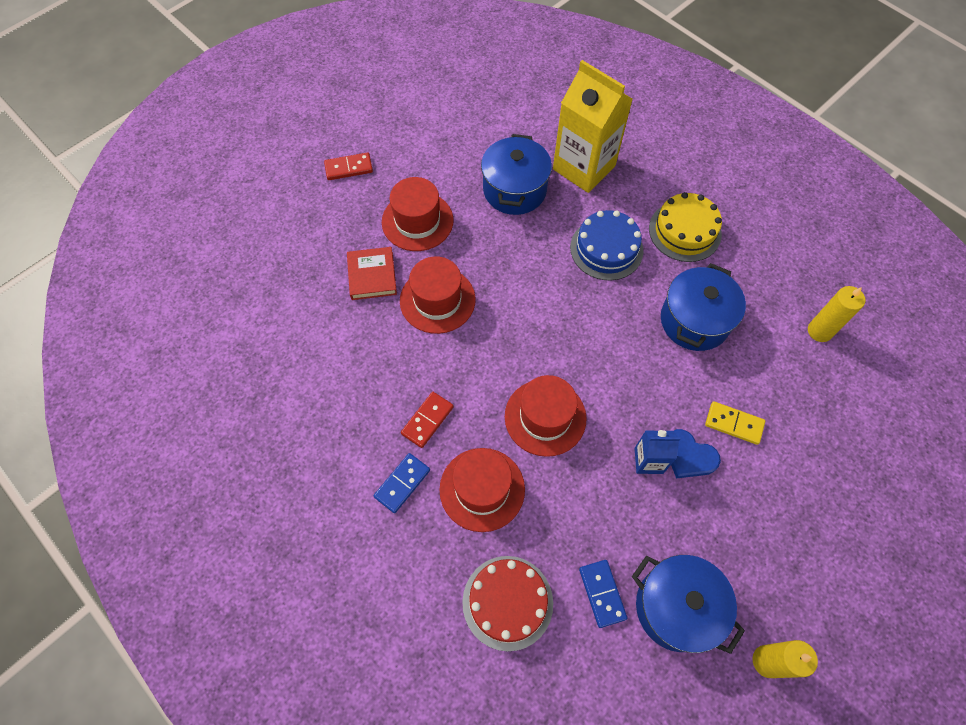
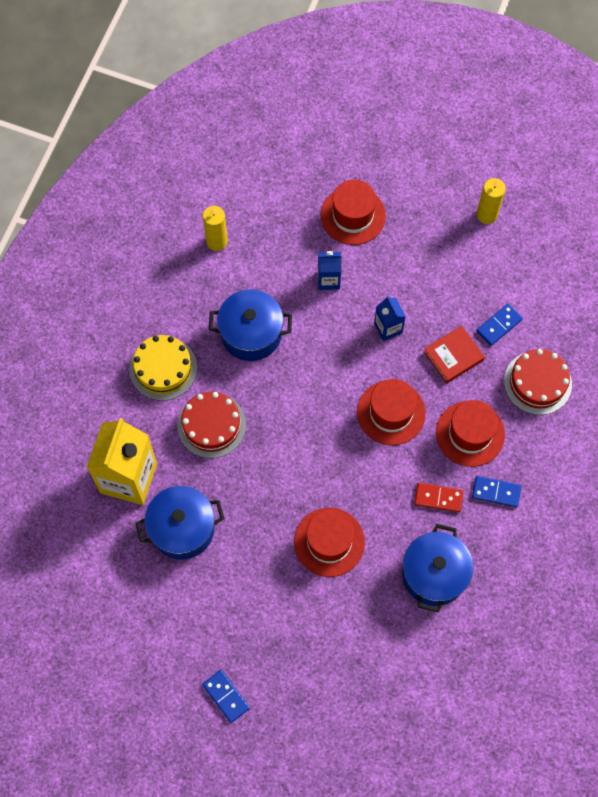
camera: 115 degrees left, 5 degrees up
red domino [324,153,373,180] -> blue domino [202,670,250,723]
red book [347,247,397,300] -> red book moved to [424,325,485,383]
red hat [382,177,453,251] -> red hat moved to [321,180,386,245]
blue cake [570,210,644,280] -> red cake [177,392,246,458]
blue pot [632,555,745,654] -> blue pot moved to [402,524,473,612]
blue heart [671,429,721,478] -> none
yellow domino [705,401,765,445] -> blue carton [318,251,341,290]

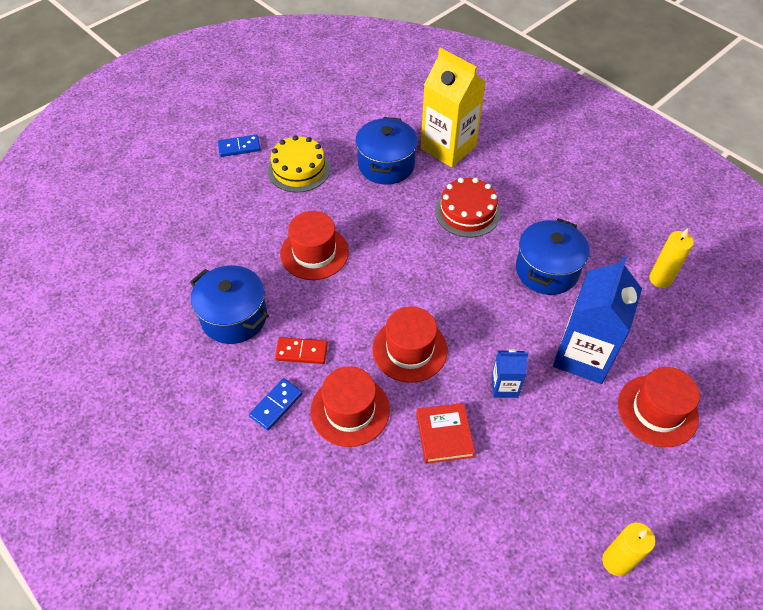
camera: 115 degrees right, 15 degrees down
yellow cake [130,335,197,401] -> yellow cake moved to [268,135,330,193]
blue carton [318,251,341,290] -> blue carton [553,256,642,384], size x2.05
red domino [414,483,463,513] -> red domino turned 60 degrees clockwise [275,337,328,364]
blue domino [476,303,523,346] -> none
red cake [504,349,572,415] -> none

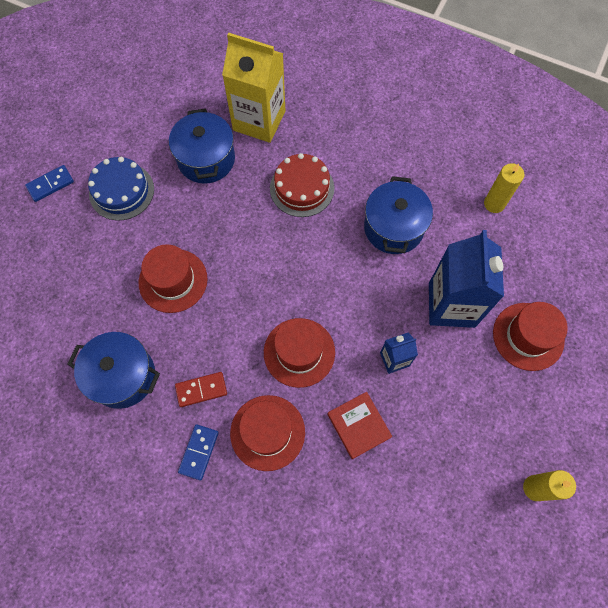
camera: 20 degrees left, 15 degrees up
yellow cake [268,135,330,193] -> blue cake [88,157,154,220]

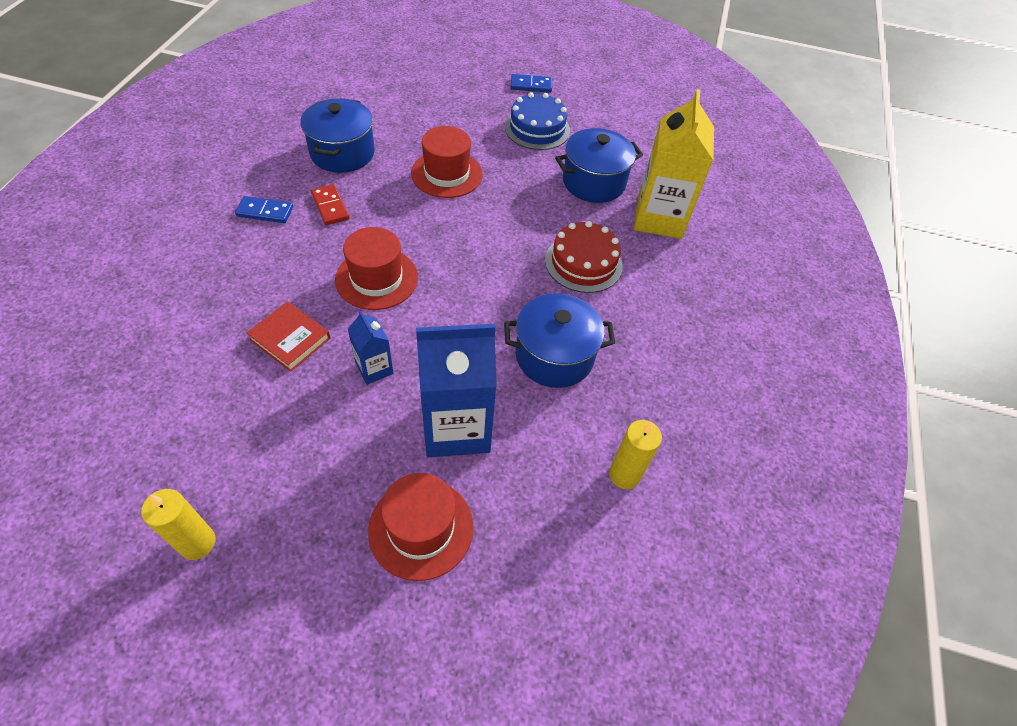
camera: 75 degrees right, 15 degrees down
blue domino [25,165,74,202] -> blue domino turned 45 degrees counterclockwise [511,74,552,93]
red hat [230,395,305,471] -> none
red book [328,392,392,459] -> red book turned 75 degrees clockwise [246,301,331,372]

